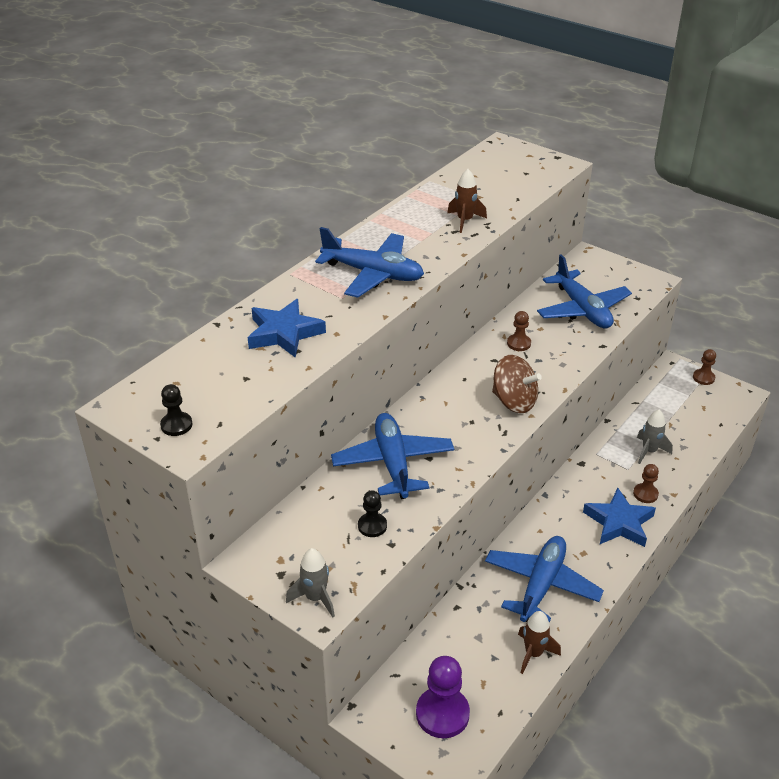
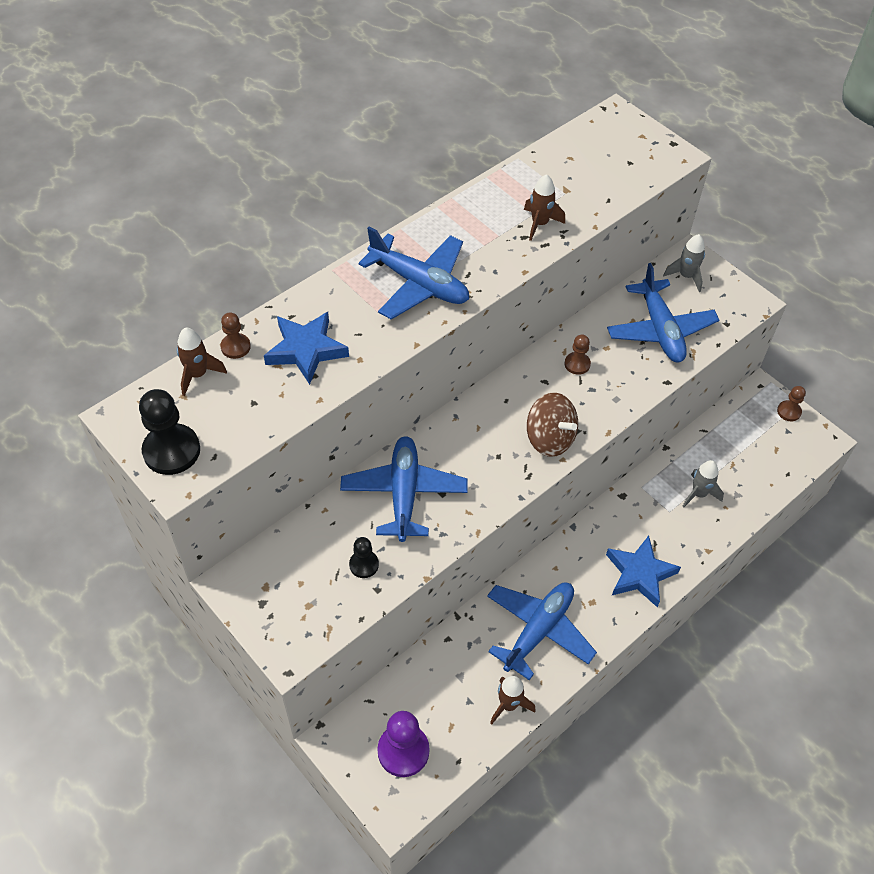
camera: 10 degrees right, 15 degrees up
black pawn [160,384,192,436] -> black pawn [139,389,200,475], size x1.79
grey rocket [286,548,335,617] -> grey rocket moved to [663,234,705,292]
brown pawn [633,464,659,503] -> brown pawn moved to [220,312,251,359]
none -> brown rocket [177,328,227,396]

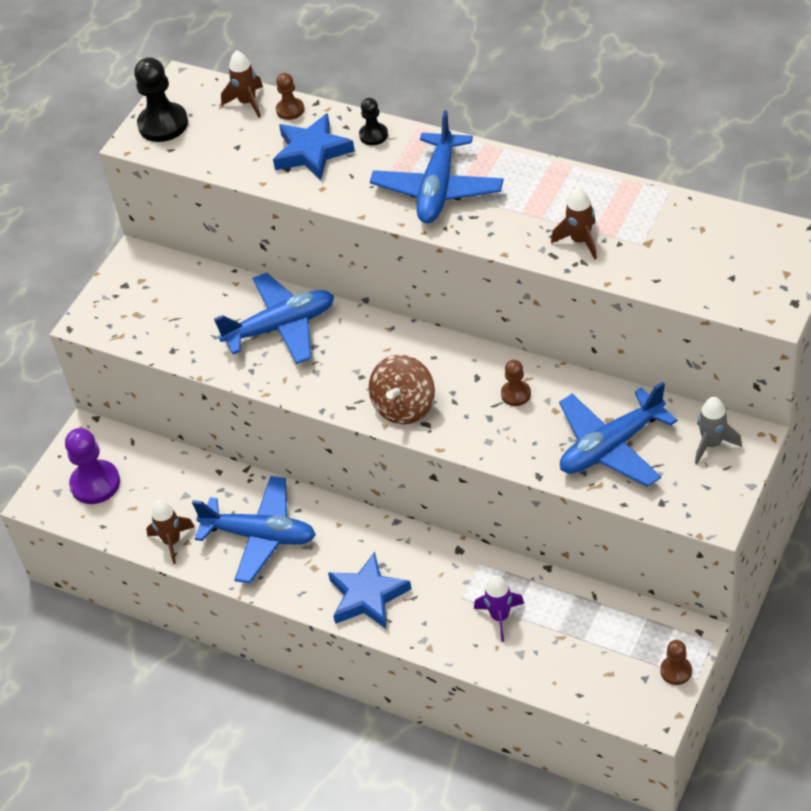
camera: 75 degrees right, 5 degrees down
black pawn [349,537,379,578] -> black pawn moved to [359,98,388,145]
grey rocket [682,460,724,508] -> purple rocket [474,575,524,642]

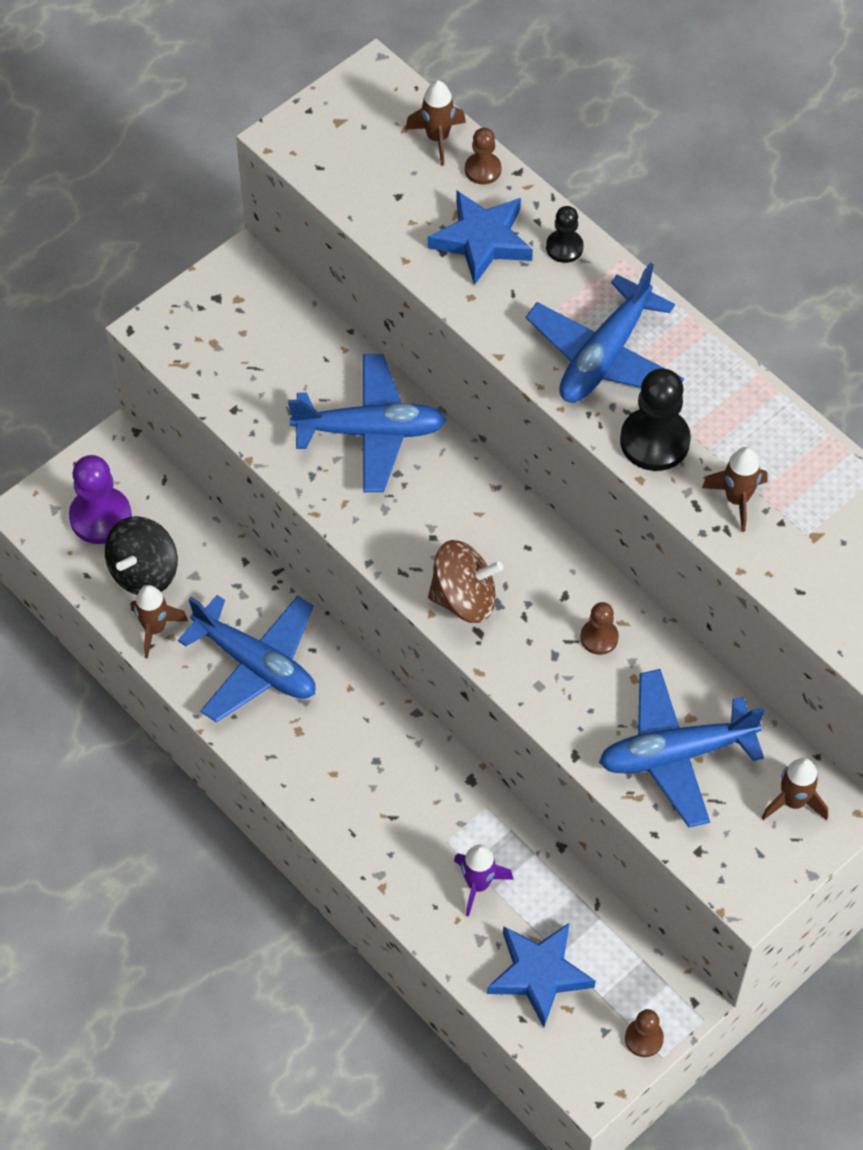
camera: 15 degrees right, 10 degrees up
black pawn [134,57,188,142] -> black pawn moved to [620,368,691,471]
blue star [328,552,411,629] -> blue star moved to [487,923,596,1027]
brown spinning top [369,355,435,424] -> brown spinning top turned 135 degrees counterclockwise [428,540,503,623]
grey rocket [695,397,742,464] -> brown rocket [762,758,828,820]
none -> black spinning top [105,516,178,595]

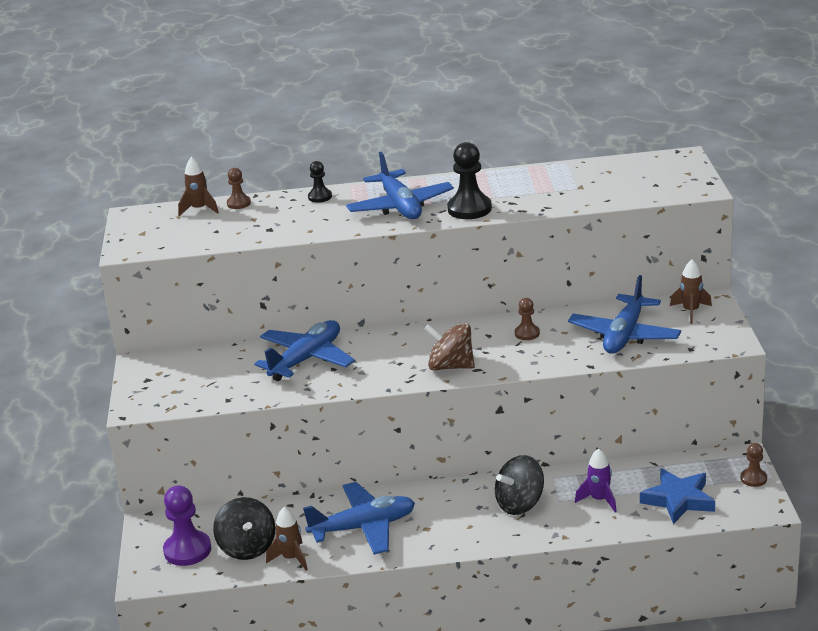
camera: 50 degrees left, 30 degrees down
blue star [428,191,533,285] -> none
brown spinning top [428,540,503,623] -> brown spinning top turned 105 degrees counterclockwise [424,323,475,370]
brown rocket [702,447,768,532] -> none
none -> black spinning top [495,455,544,515]

